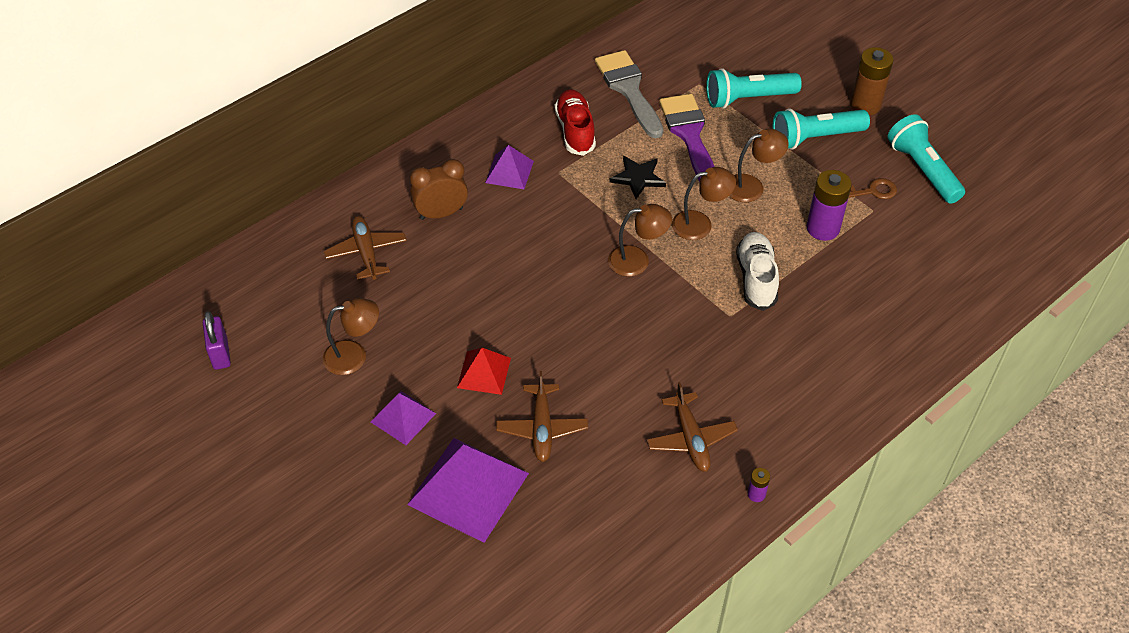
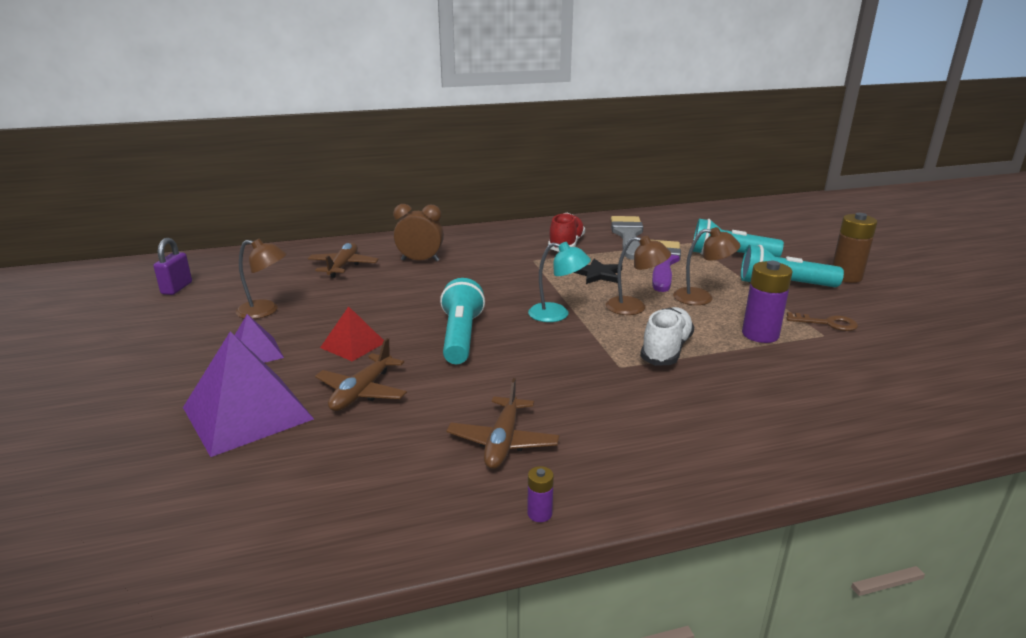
camera: 25 degrees right, 25 degrees down
purple pyramid [485,145,534,189] -> none
brown lamp [608,204,672,276] -> turquoise lamp [528,242,591,322]
turquoise flashlight [887,114,965,204] -> turquoise flashlight moved to [440,278,485,364]

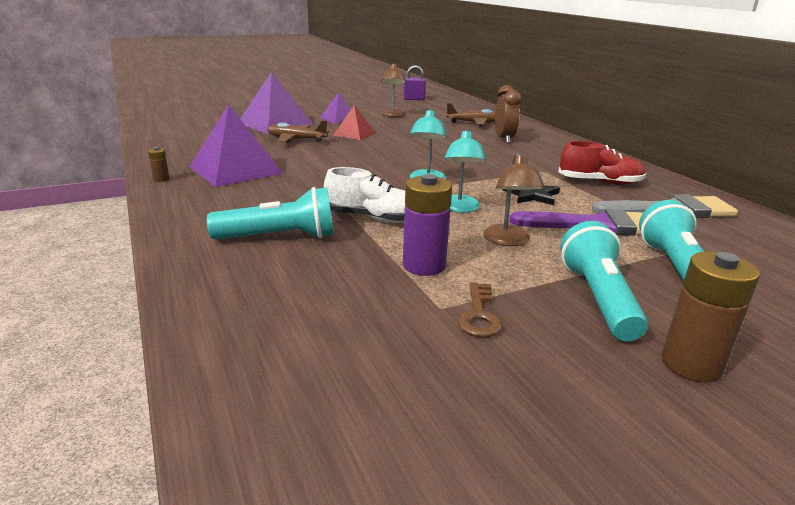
camera: 80 degrees right, 0 degrees up
turquoise flashlight [440,278,485,364] -> turquoise flashlight moved to [207,187,334,240]
brown plane [446,378,559,469] -> purple pyramid [189,104,283,187]
purple battery [527,466,554,522] -> brown battery [148,147,169,182]
brown lamp [606,236,671,315] -> turquoise lamp [444,129,486,213]

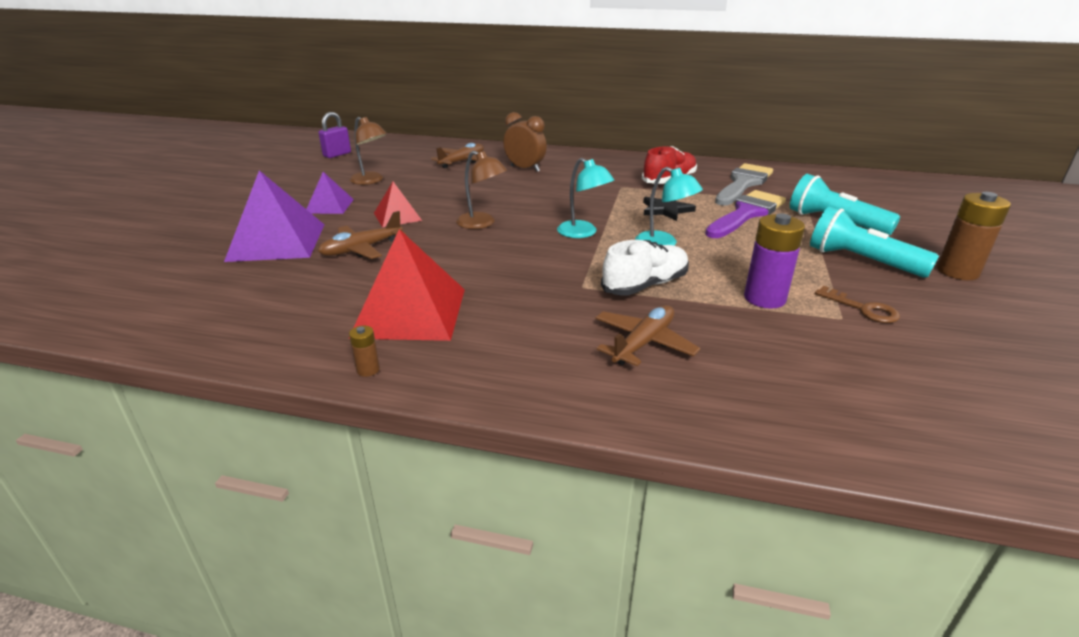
camera: 50 degrees left, 5 degrees up
purple pyramid [189,104,283,187] -> red pyramid [348,229,465,341]
turquoise flashlight [207,187,334,240] -> brown plane [595,305,700,366]
brown lamp [483,153,545,246] -> brown lamp moved to [456,151,507,229]

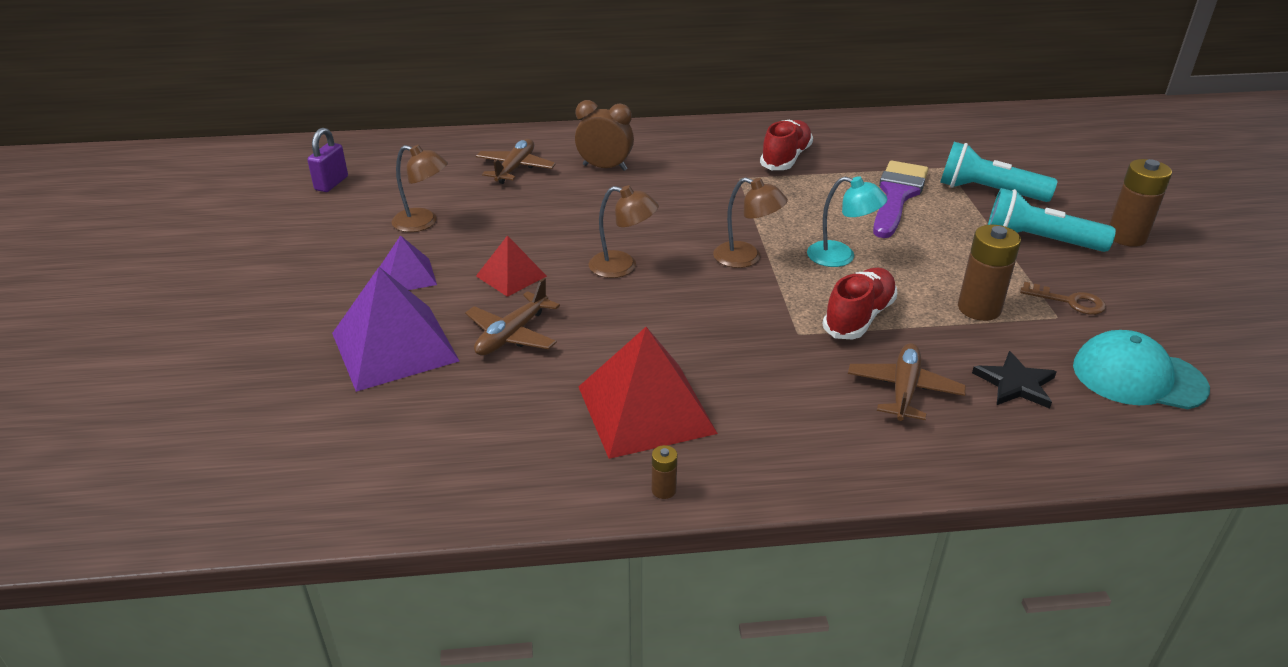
camera: 20 degrees left, 5 degrees up
turquoise lamp [557,158,614,238] -> brown lamp [713,177,788,268]
white shoe [601,240,689,296] -> red shoe [823,268,897,339]
black star [643,197,696,221] -> black star moved to [972,351,1057,409]
grey brush [715,163,773,206] -> none
purple battery [744,213,805,309] -> brown battery [958,225,1021,321]
none -> turquoise cap [1073,330,1210,409]

